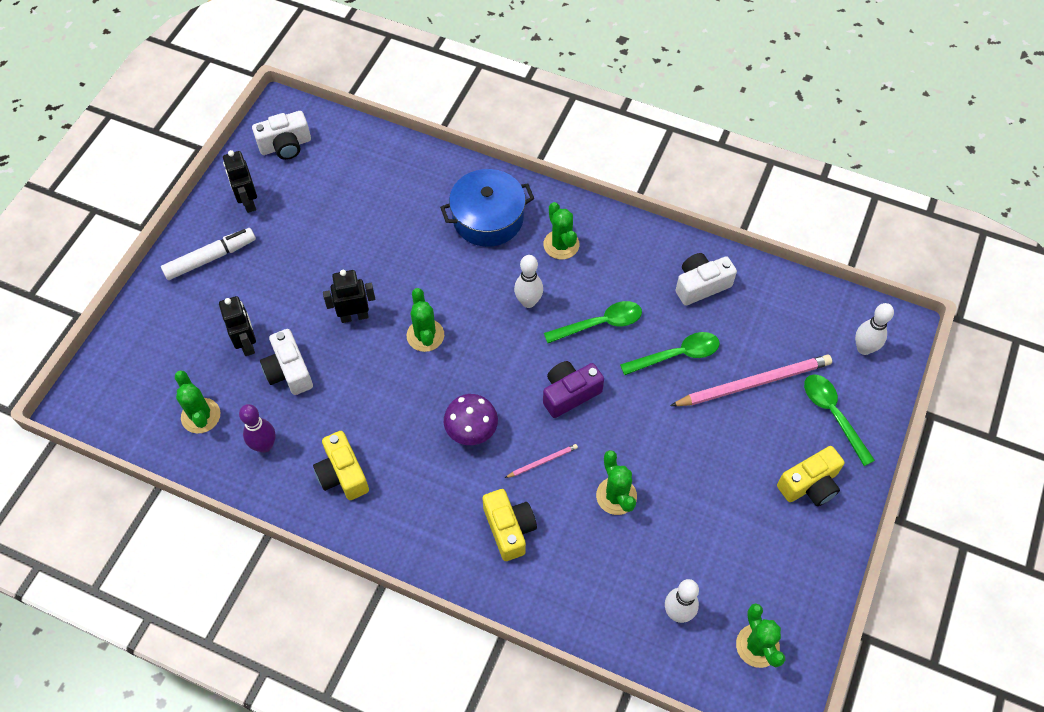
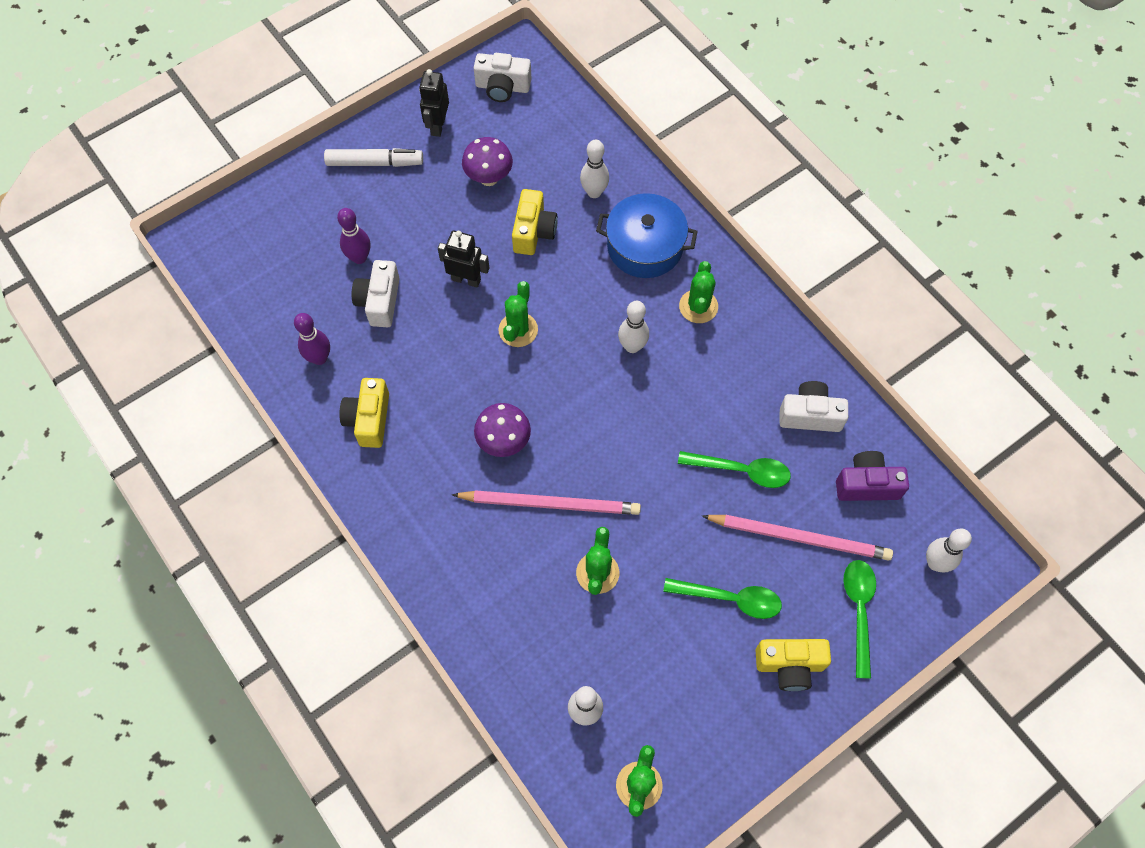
camera: 30 degrees right, 5 degrees up
green cactus [175,370,220,434] -> none
black robot [219,296,256,356] -> purple bowling pin [337,208,370,264]
yellow camera [482,489,537,561] -> yellow camera moved to [512,189,557,255]
pink pencil [505,444,578,478] -> pink pencil [452,490,641,515], size x2.23
purple camera [543,361,604,418] -> purple camera moved to [836,451,909,501]
green spoon [544,301,642,343] -> green spoon moved to [663,578,782,619]
none -> purple mushroom [462,137,513,186]
none -> white bowling pin [580,140,609,198]

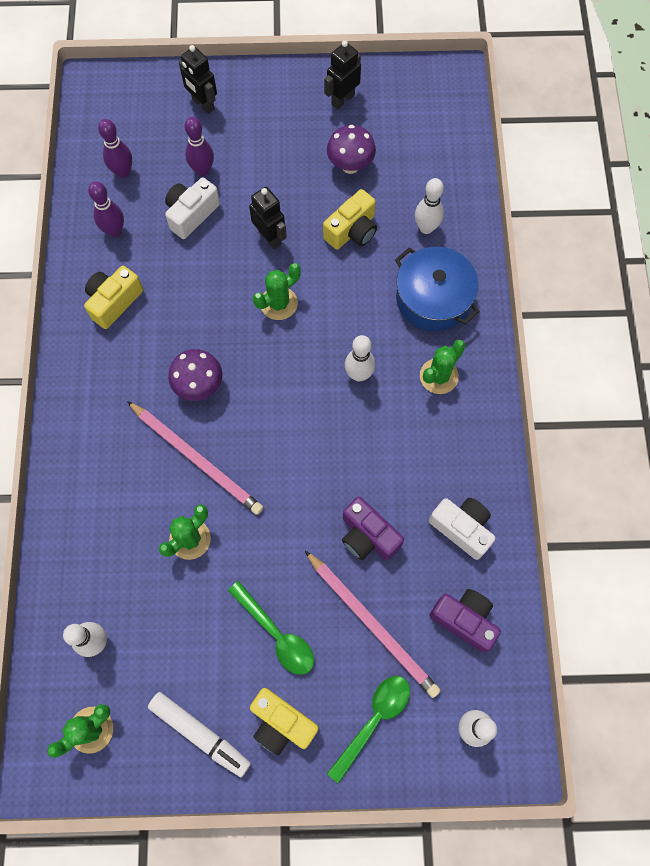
camera: 35 degrees right, 5 degrees up
white marker [324,148,423,167] -> white marker moved to [148,692,251,777]
white camera [474,53,532,102] -> none
green spoon [678,451,791,488] -> purple camera [342,497,404,560]
none -> purple bowling pin [98,119,132,178]
none -> black robot [179,45,217,114]

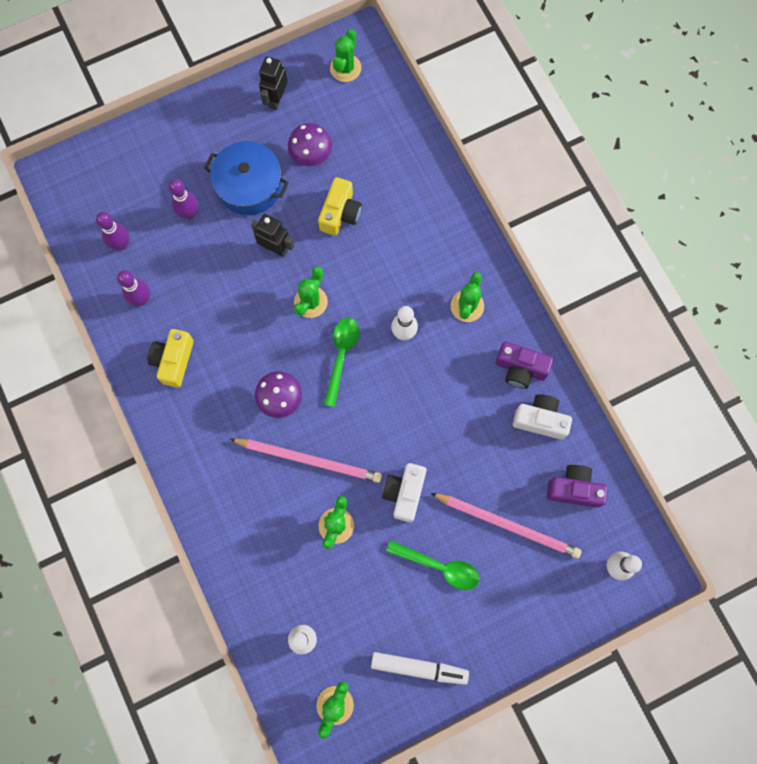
camera: 25 degrees left, 5 degrees up
white camera [165,177,220,239] -> white camera moved to [382,463,426,522]
black robot [179,45,217,114] -> none
yellow camera [250,688,319,755] -> none
green spoon [327,676,410,784] -> green spoon moved to [324,318,359,407]
purple camera [342,497,404,560] -> purple camera moved to [495,341,554,389]
blue pot [395,246,480,331] -> blue pot moved to [204,141,289,215]
white bowling pin [415,178,444,234] -> none
none -> green cactus [330,29,362,82]

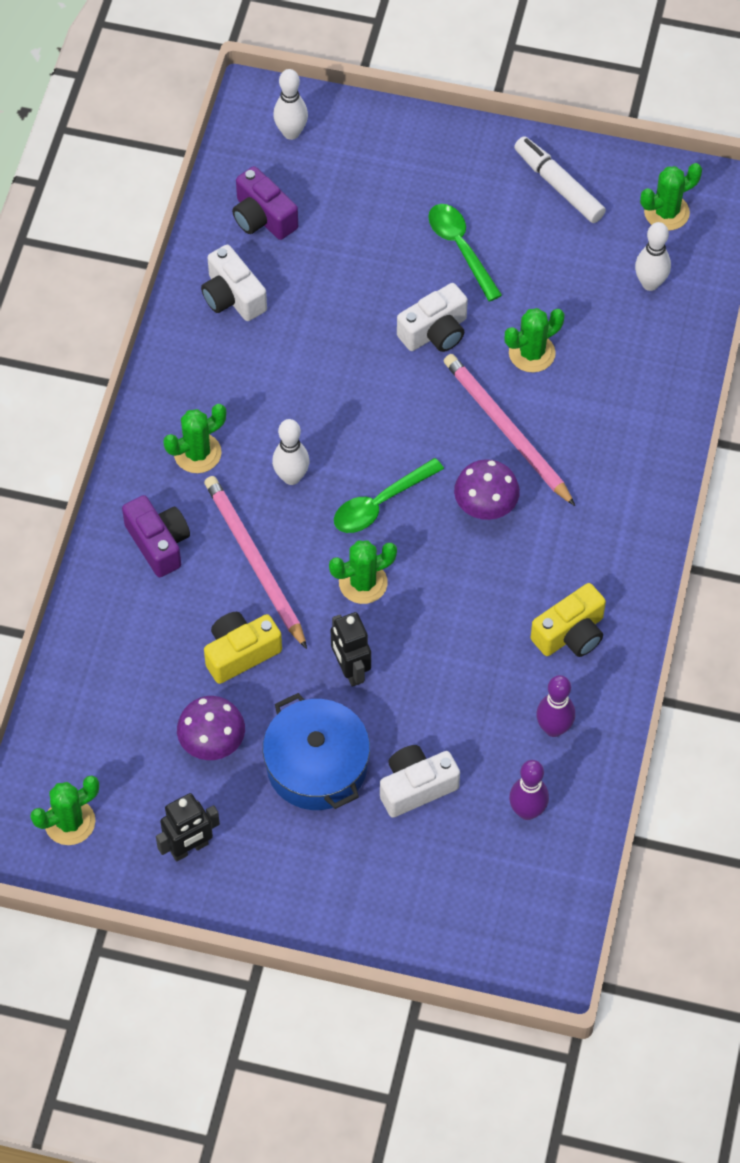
camera: 140 degrees left, 15 degrees down
purple bowling pin [168,179,198,219] -> white camera [380,745,460,818]
pink pencil [430,493,581,559] -> pink pencil moved to [204,476,307,649]
purple camera [495,341,554,389] -> purple camera moved to [122,495,190,577]

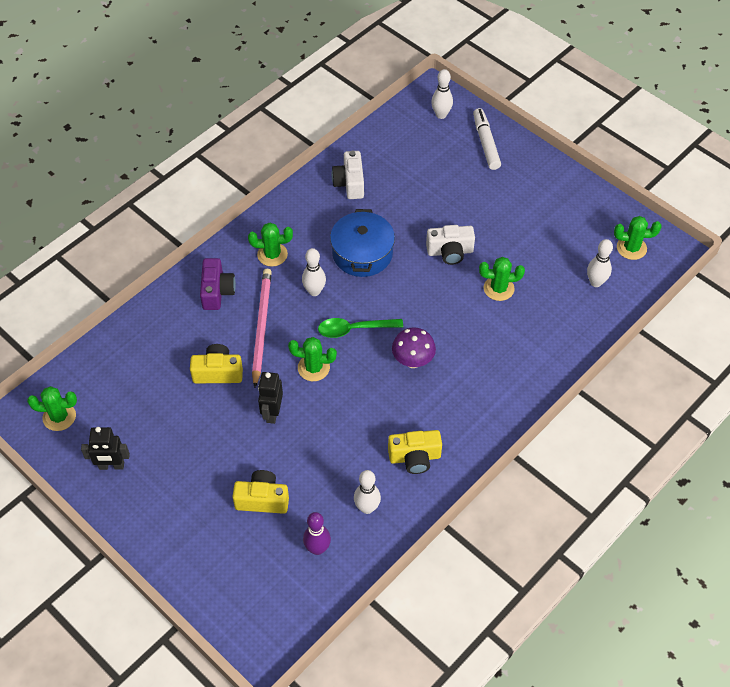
camera: 30 degrees right, 5 degrees down
purple mushroom [177,696,245,760] -> none
purple camera [232,166,298,240] -> none
blue pot [263,693,370,810] -> blue pot moved to [330,209,395,277]
white camera [380,745,460,818] -> yellow camera [232,470,289,514]
green spoon [428,204,502,302] -> none
pink pencil [444,354,575,506] -> none
white marker [514,136,606,223] -> white marker moved to [473,108,501,170]
purple bowling pin [536,675,575,737] -> white bowling pin [354,470,381,514]

